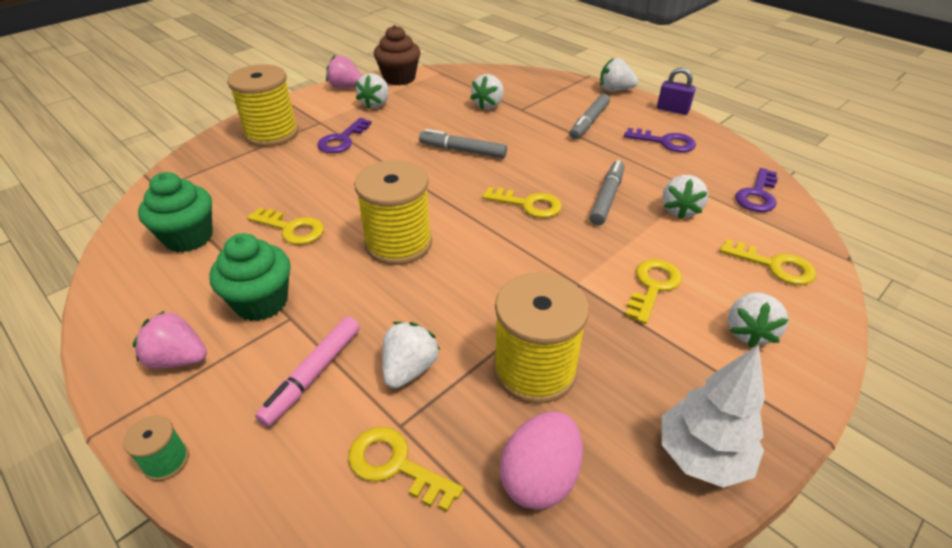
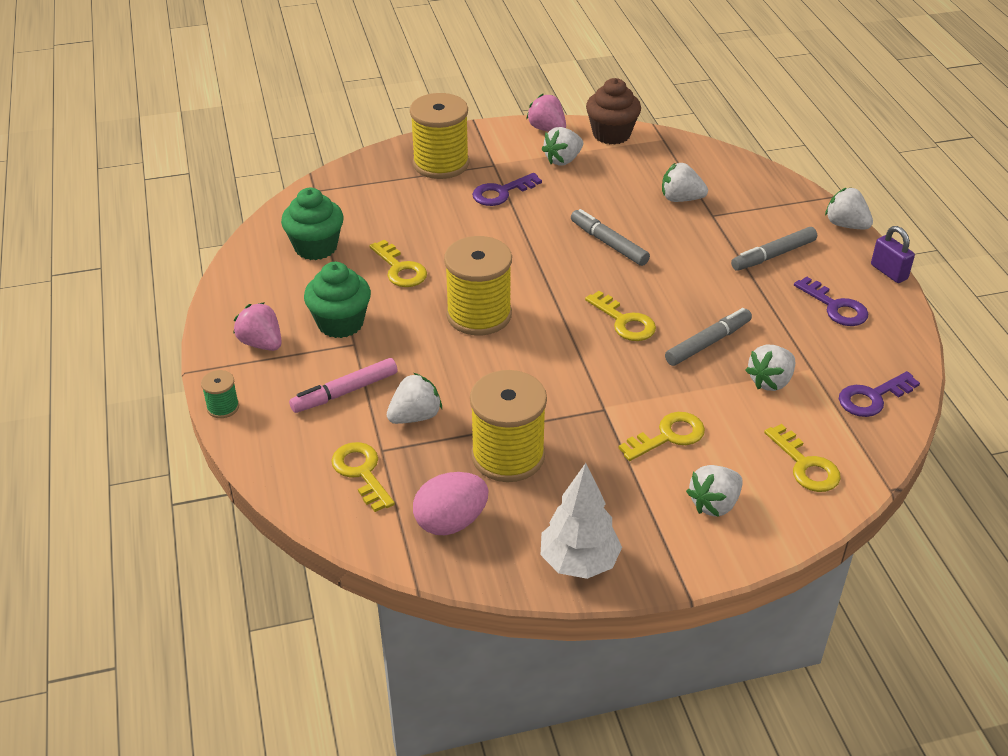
camera: 30 degrees right, 0 degrees up
white strawberry [470,74,504,109] -> white strawberry turned 45 degrees clockwise [662,163,708,202]

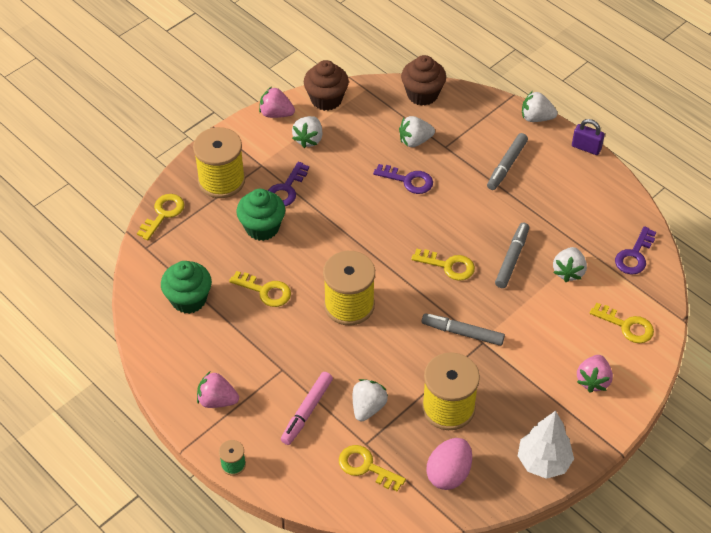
camera: 30 degrees left, 10 degrees up
green cupcake [304,262,371,338] -> green cupcake moved to [236,189,285,241]
grey marker [571,209,650,266] -> grey marker moved to [422,313,505,346]
yellow key [619,412,705,461] -> yellow key moved to [137,194,185,240]
white strawberry [686,465,743,517] -> pink strawberry [577,355,613,392]
purple key [794,277,868,326] -> purple key moved to [373,164,433,194]
none -> brown cupcake [401,55,446,106]

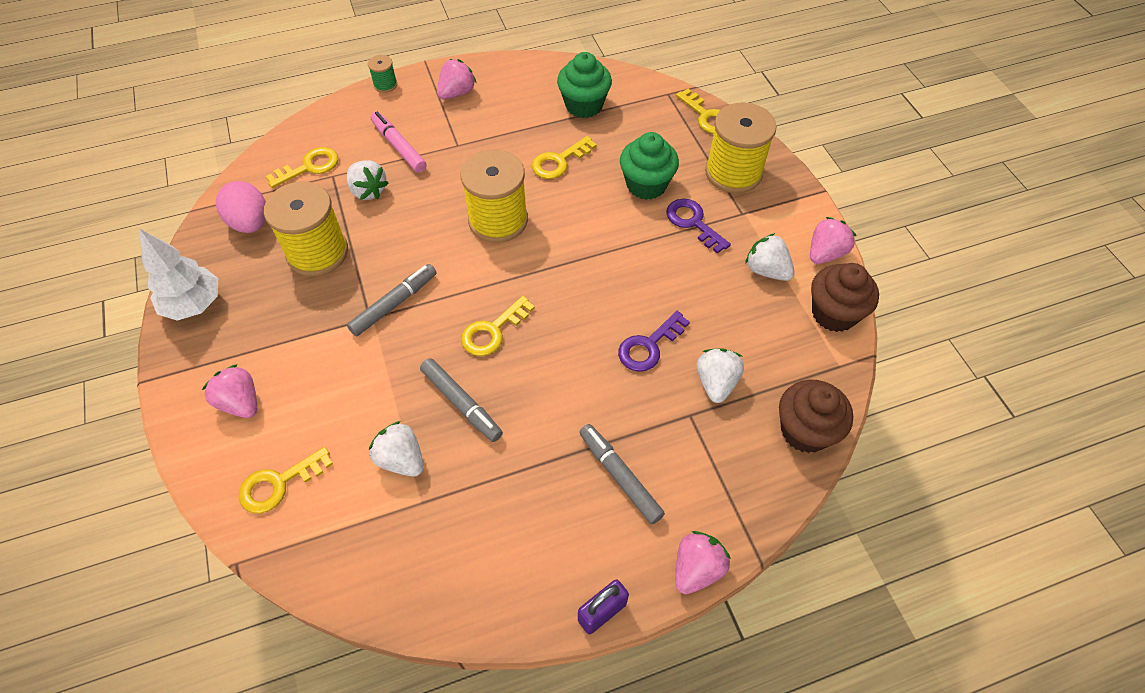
camera: 115 degrees right, 5 degrees up
white strawberry [522,92,558,122] -> pink strawberry [675,531,731,594]
purple key [615,226,656,275] -> none

